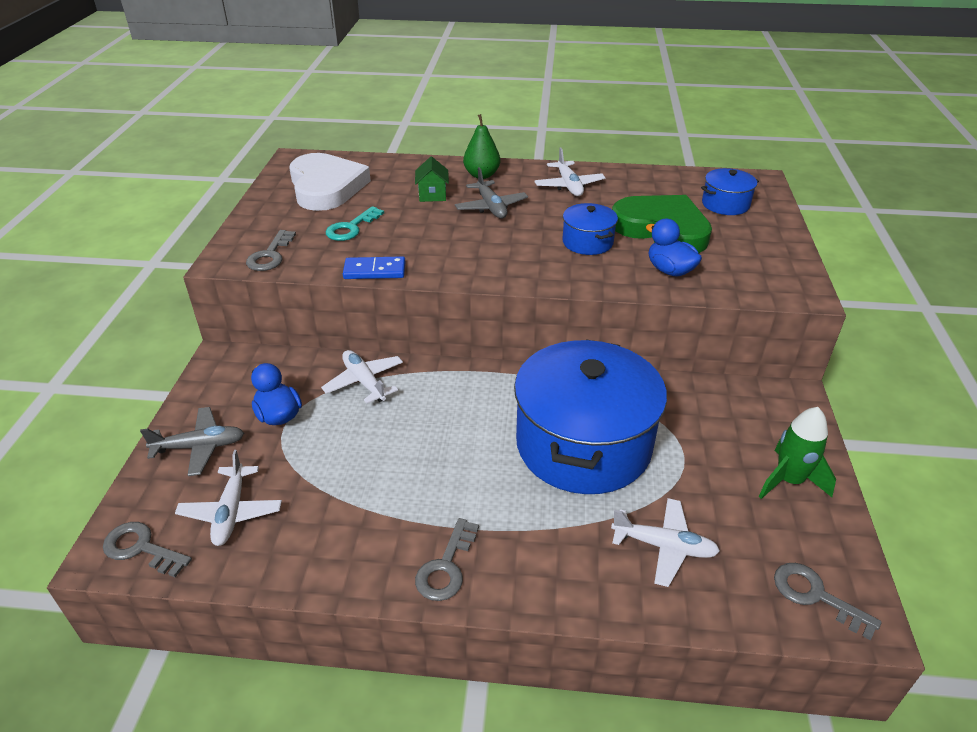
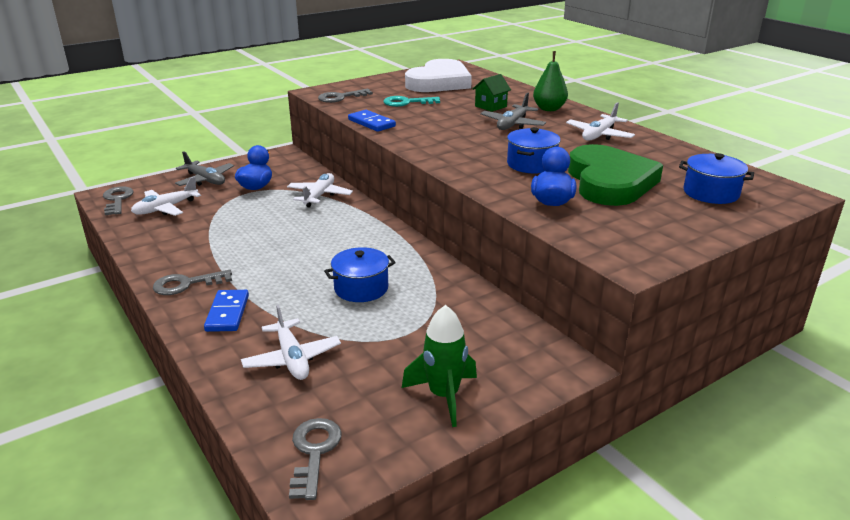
camera: 50 degrees right, 10 degrees down
blue pot [514,340,667,494] -> blue pot [324,247,396,302], size x0.44
none -> blue domino [204,290,249,332]

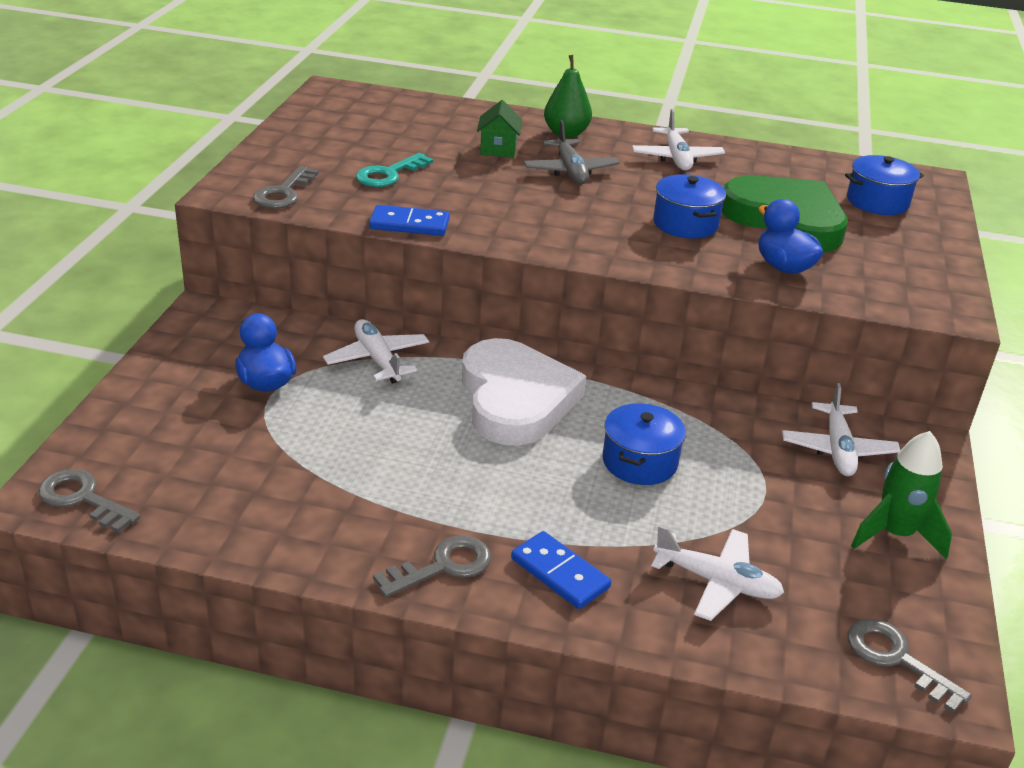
camera: 45 degrees left, 5 degrees up
white plane [131,176,201,216] -> white plane moved to [782,383,900,476]
grey key [153,270,232,295] -> grey key turned 150 degrees counterclockwise [373,535,491,597]
grey plane [175,151,234,186] -> none
white heart [405,59,472,92] -> white heart moved to [462,338,586,446]

